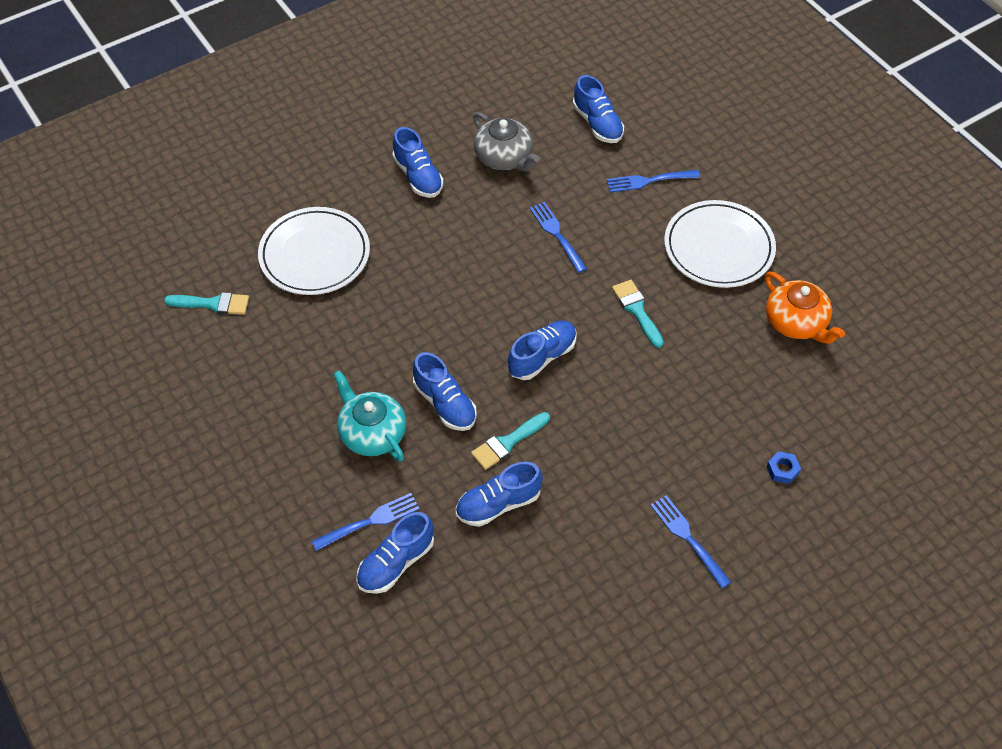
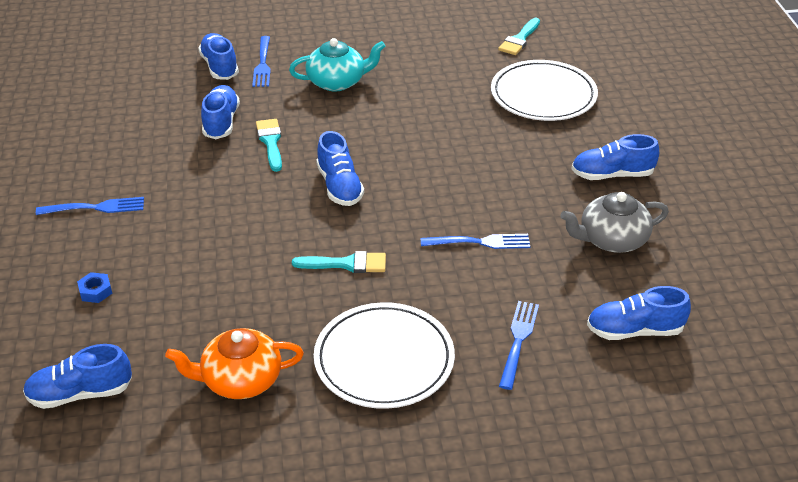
camera: 115 degrees right, 15 degrees down
blue shoe [413,352,477,431] -> blue shoe moved to [23,344,132,409]

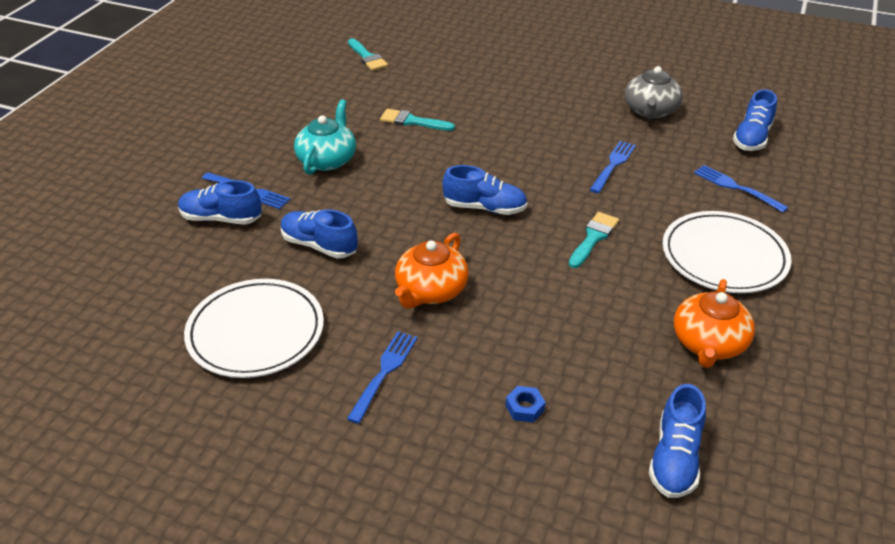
camera: 60 degrees left, 0 degrees up
turquoise brush [256,119,282,172] -> turquoise brush moved to [380,109,455,131]
white plate [491,60,598,121] -> white plate moved to [184,279,324,378]
blue shoe [572,134,659,180] -> none
none -> orange teapot [395,233,469,309]

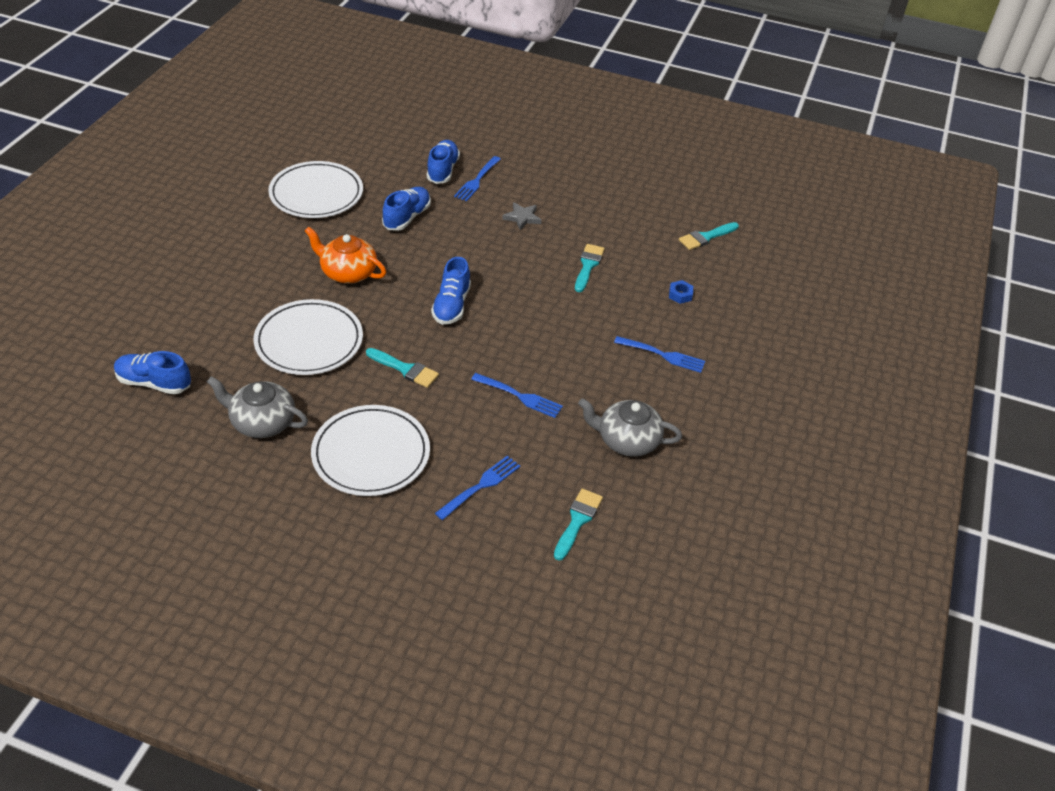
camera: 85 degrees right, 5 degrees up
turquoise teapot [294,99,356,175] -> grey star [502,202,542,230]
blue fork [347,331,417,424] -> blue fork moved to [614,336,705,373]
blue nut [505,386,546,423] -> blue nut moved to [669,280,693,304]
orange teapot [674,279,755,368] -> grey teapot [207,376,308,438]
blue shoe [733,89,777,151] -> turquoise brush [554,488,603,561]
none -> white plate [254,299,363,375]

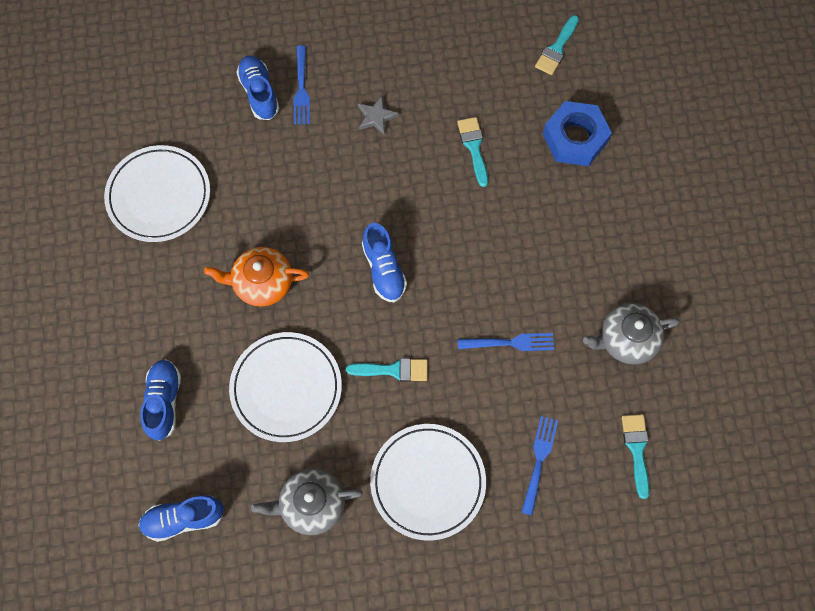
camera: 25 degrees left, 25 degrees up
blue shoe [382,187,431,231] -> blue shoe moved to [140,359,181,441]
blue fork [614,336,705,373] -> none
blue nut [669,280,693,304] -> blue nut [543,101,612,166], size x2.41

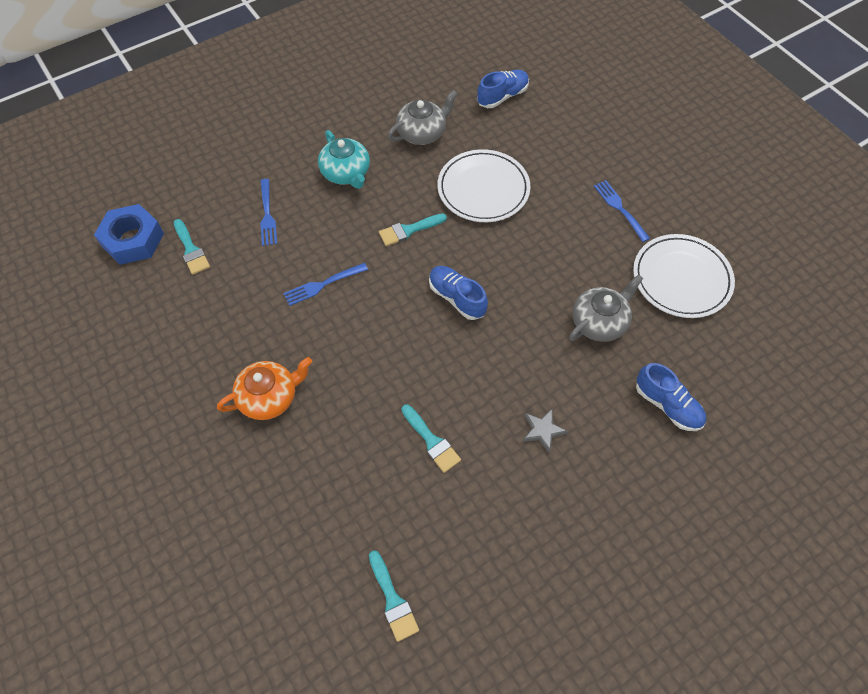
camera: 155 degrees right, 10 degrees down
blue shoe [140,359,181,441] -> none
orange teapot [204,247,309,307] -> orange teapot moved to [217,357,312,420]
blue fork [294,45,310,125] -> blue fork moved to [594,180,650,242]
white plate [370,424,486,541] -> turquoise teapot [318,130,370,189]
turquoise brush [535,15,579,75] -> turquoise brush turned 150 degrees clockwise [369,551,419,642]
blue nut [543,101,612,166] -> blue nut moved to [94,204,164,265]
grey teapot [583,303,680,365] -> grey teapot moved to [569,274,643,342]

